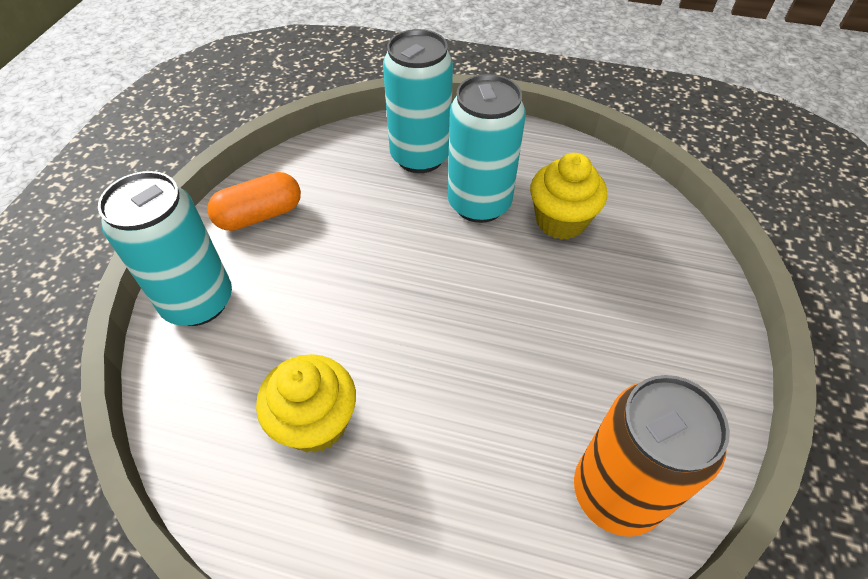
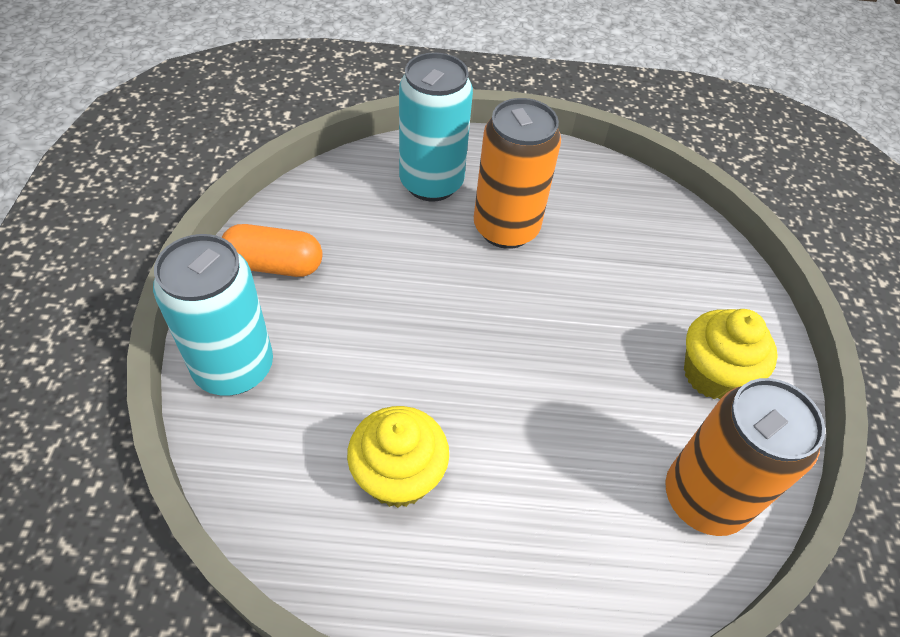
camera: 15 degrees left, 0 degrees up
orange capsule [207,172,301,231] -> orange capsule turned 45 degrees clockwise [222,224,323,277]
turquoise can [448,74,526,223] -> orange can [474,98,561,249]
yellow cupcake [530,153,607,240] -> yellow cupcake moved to [684,309,778,399]

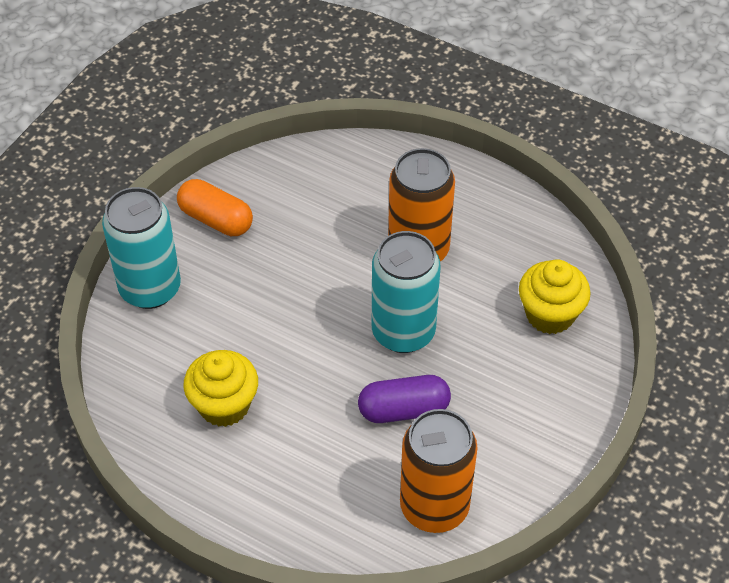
camera: 30 degrees right, 0 degrees up
turquoise can [399,52,473,202] -> turquoise can moved to [372,231,441,353]
yellow cupcake [684,309,778,399] -> yellow cupcake moved to [519,259,591,334]
none -> purple capsule [358,375,451,423]

